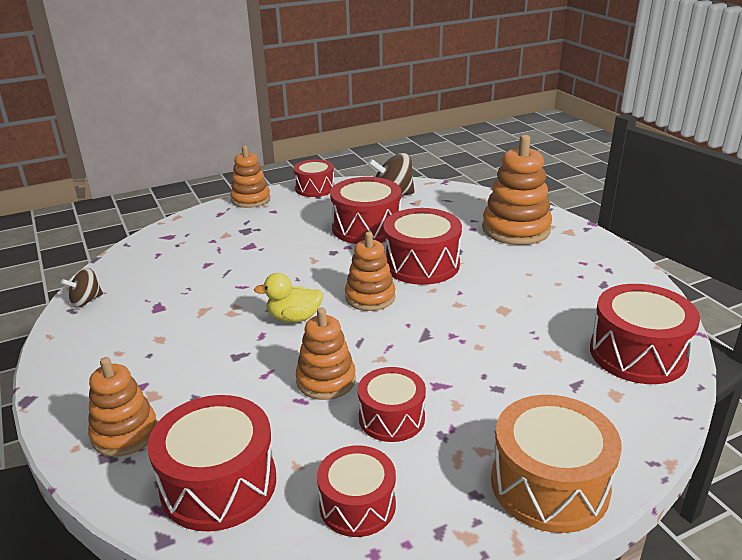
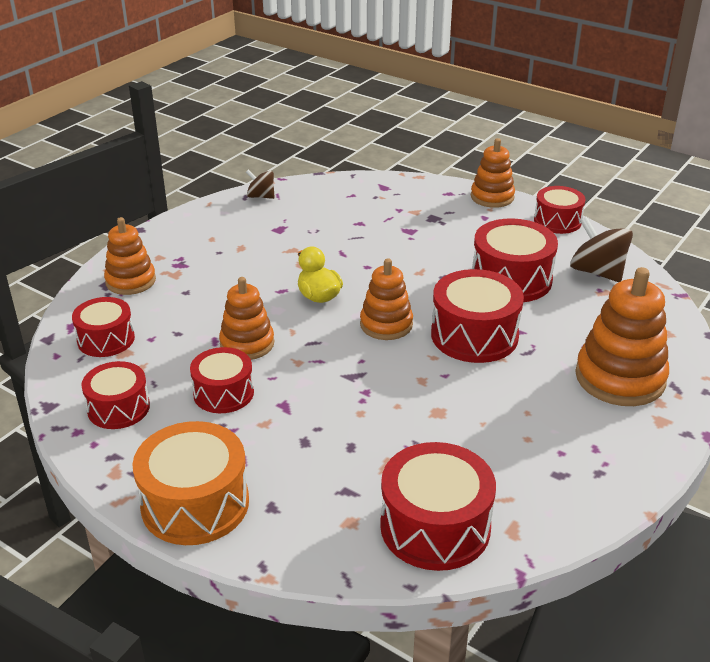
camera: 60 degrees right, 5 degrees up
red drum [148,395,276,532] -> red drum [72,297,135,357], size x0.64

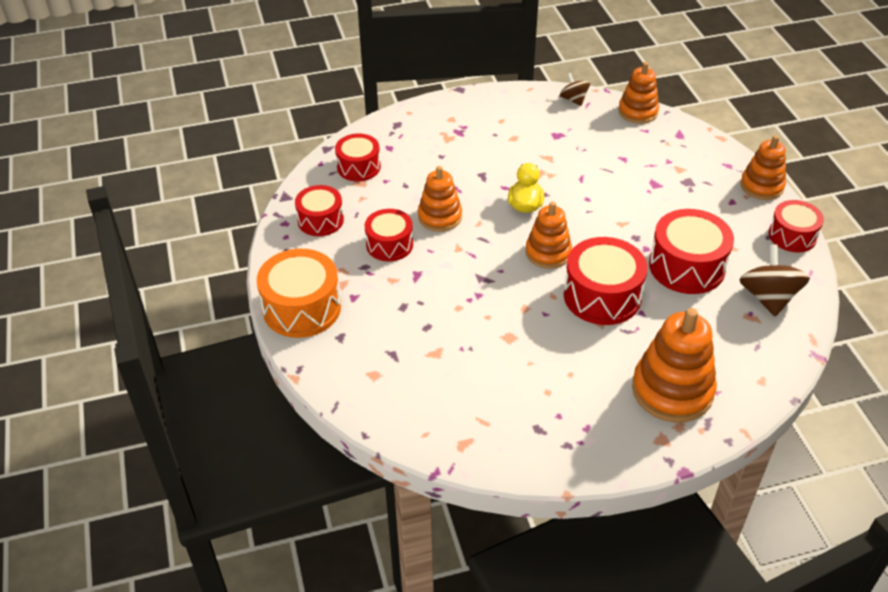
camera: 40 degrees right, 10 degrees up
orange stacking toy [104,217,156,295] -> orange stacking toy moved to [618,62,659,124]
red drum [380,442,496,571] -> none

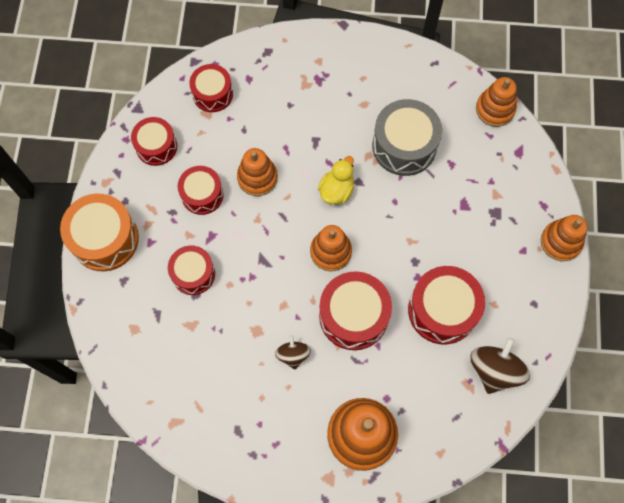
camera: 20 degrees right, 25 degrees up
brown spinning top [560,73,590,106] -> brown spinning top moved to [275,335,311,370]
red drum [769,200,824,252] -> red drum moved to [168,246,215,295]
none -> grey drum [372,99,442,176]

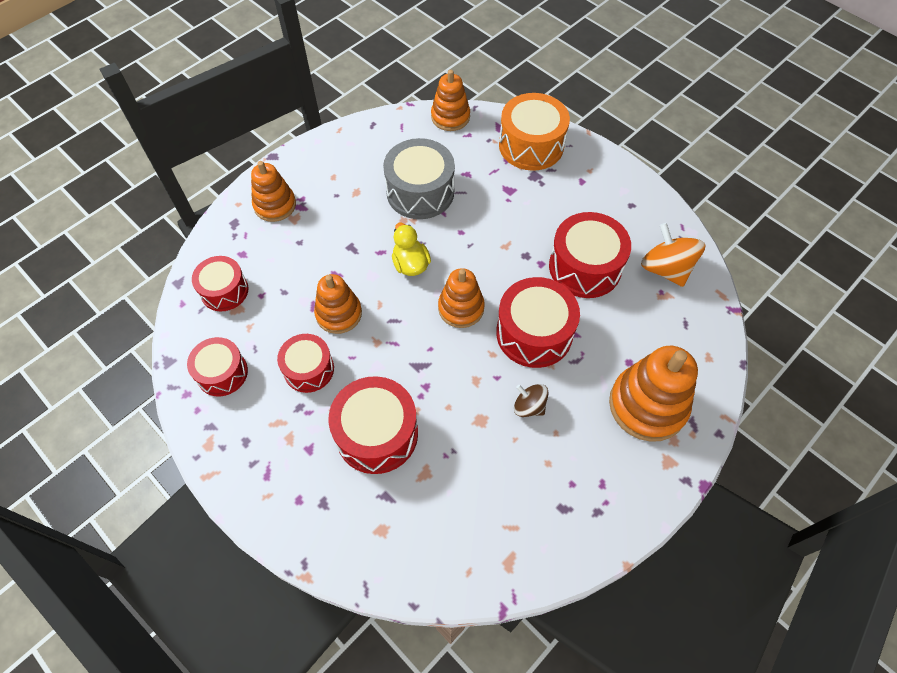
camera: 50 degrees left, 10 degrees down
orange drum [60,194,139,271] -> orange drum moved to [499,93,570,171]
red drum [168,246,215,295] -> red drum [328,376,418,474], size x1.56
brown spinning top [470,337,530,394] -> orange spinning top [641,223,706,287]
orange stacking toy [541,215,587,261] -> orange stacking toy moved to [251,161,296,222]

